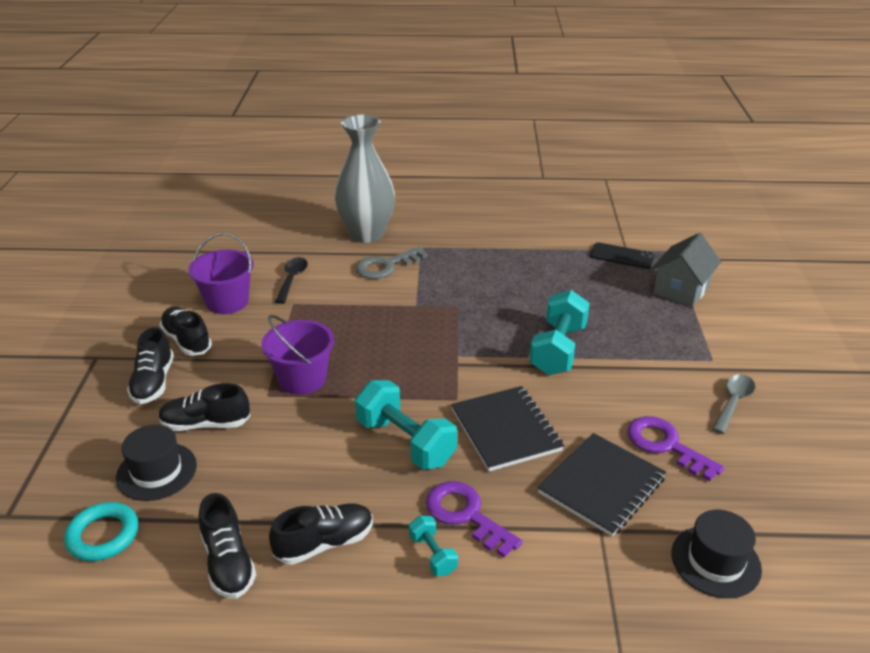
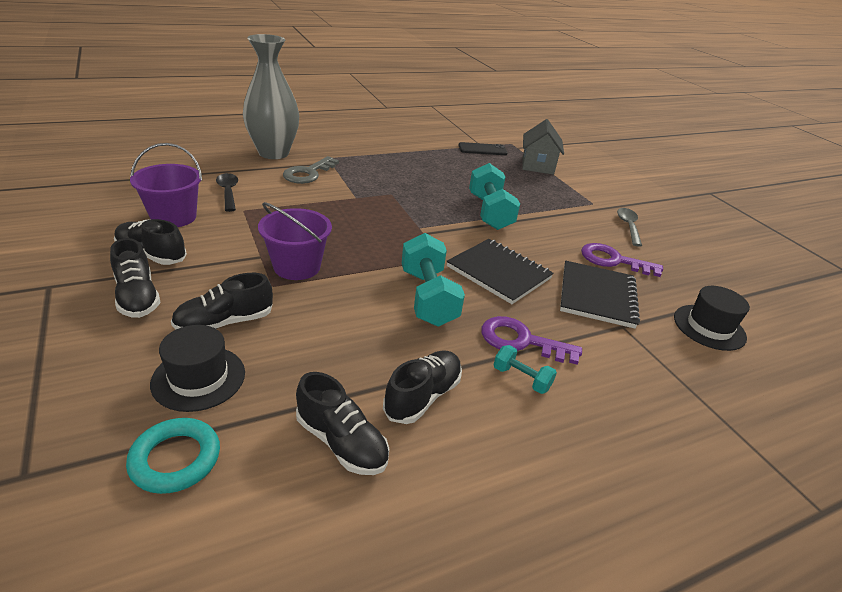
camera: 30 degrees left, 0 degrees up
turquoise dumbbell [355,380,457,470] -> turquoise dumbbell turned 60 degrees clockwise [402,233,465,327]

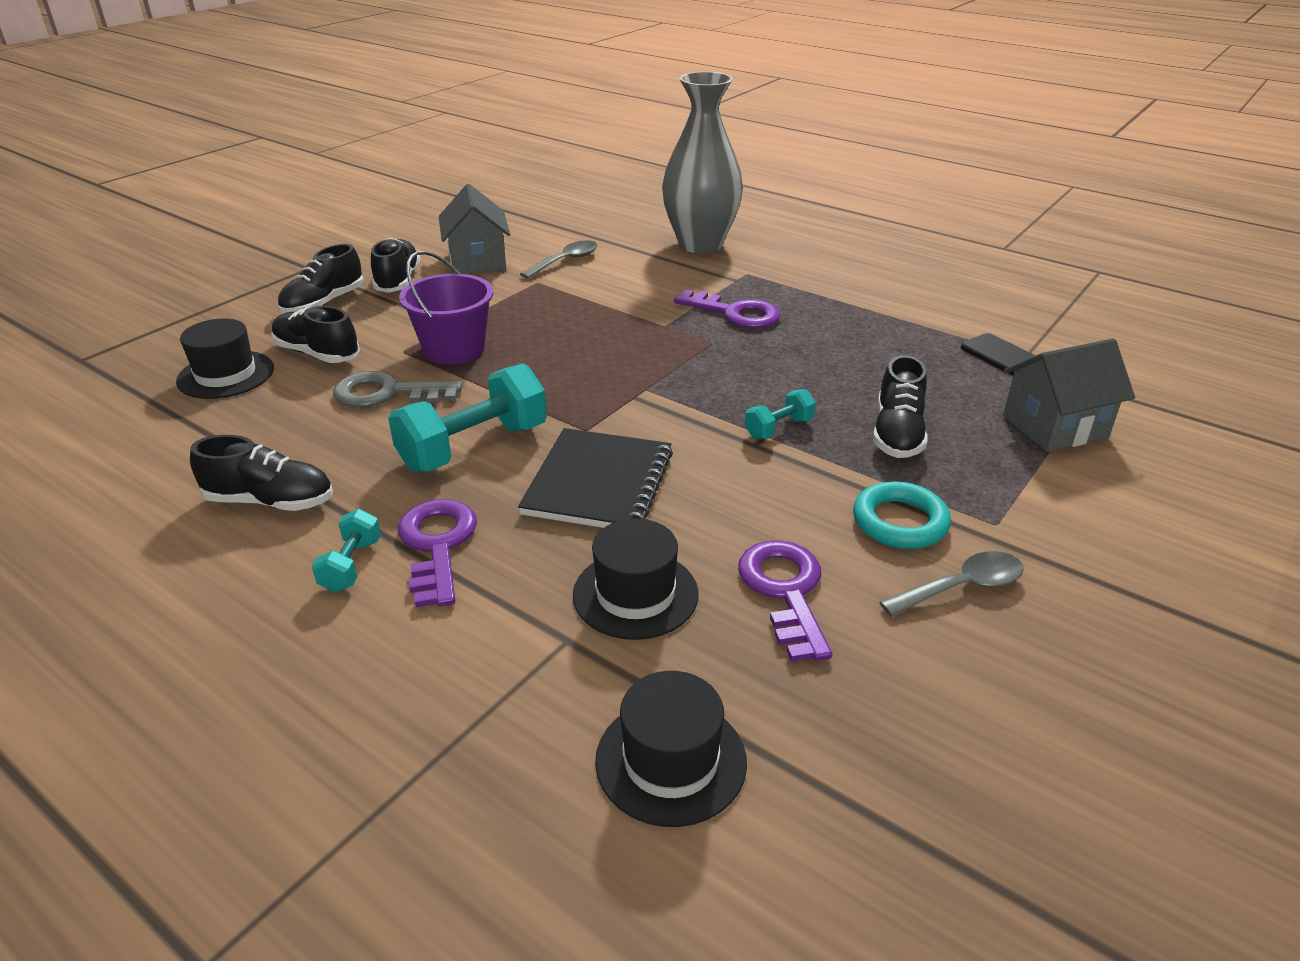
camera: 65 degrees right, 0 degrees up
turquoise ring [126,418,220,494] -> turquoise ring moved to [853,481,951,549]
purple bucket [130,143,202,227] -> grey house [439,184,510,274]
black spoon [216,173,238,212] -> grey spoon [520,240,598,279]
grey key [283,156,339,184] -> grey key moved to [333,371,462,408]
black shoe [296,372,389,475] -> black shoe moved to [873,355,928,458]
turquoise dumbbell [469,163,520,230] -> turquoise dumbbell [745,389,816,439], size x0.50
black notebook [560,261,640,329] -> black hat [573,518,699,640]
none -> purple key [674,290,781,328]

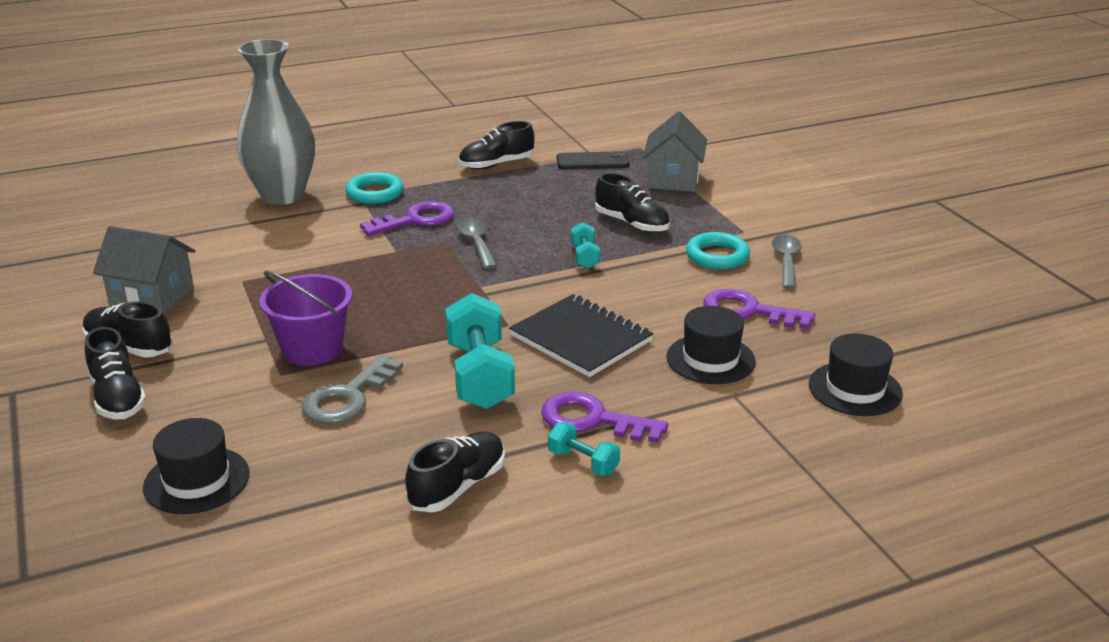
camera: 60 degrees left, 5 degrees down
black shoe [271,306,360,363] -> black shoe moved to [459,121,535,170]
grey spoon [520,240,598,279] -> grey spoon moved to [457,218,497,269]
none -> turquoise ring [345,172,404,204]

